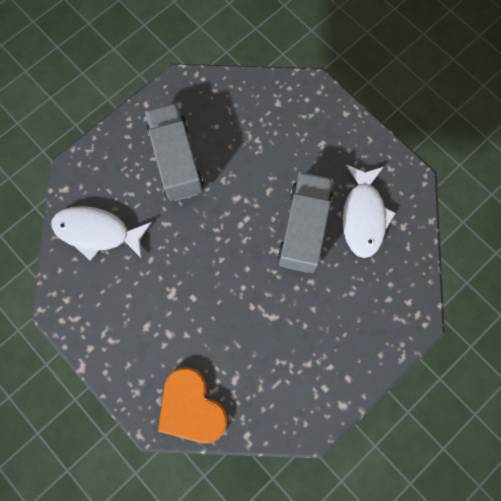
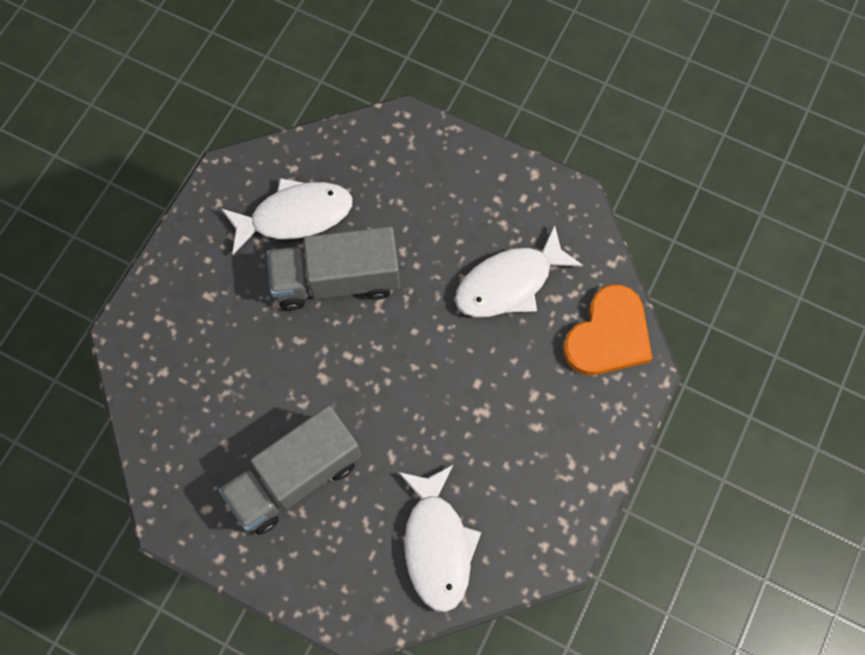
camera: 110 degrees left, 5 degrees down
none -> white fish [455,225,583,317]

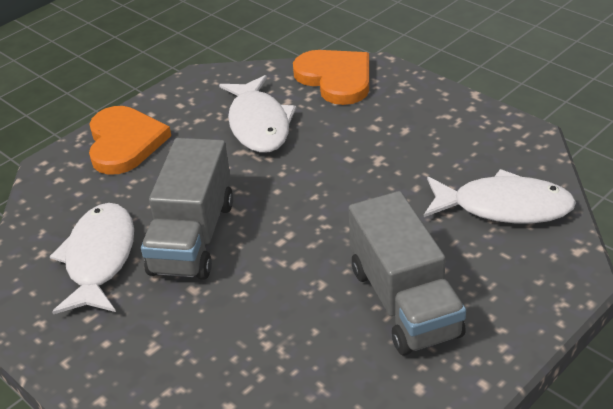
camera: 70 degrees left, 30 degrees down
none -> orange heart [89,106,171,175]

